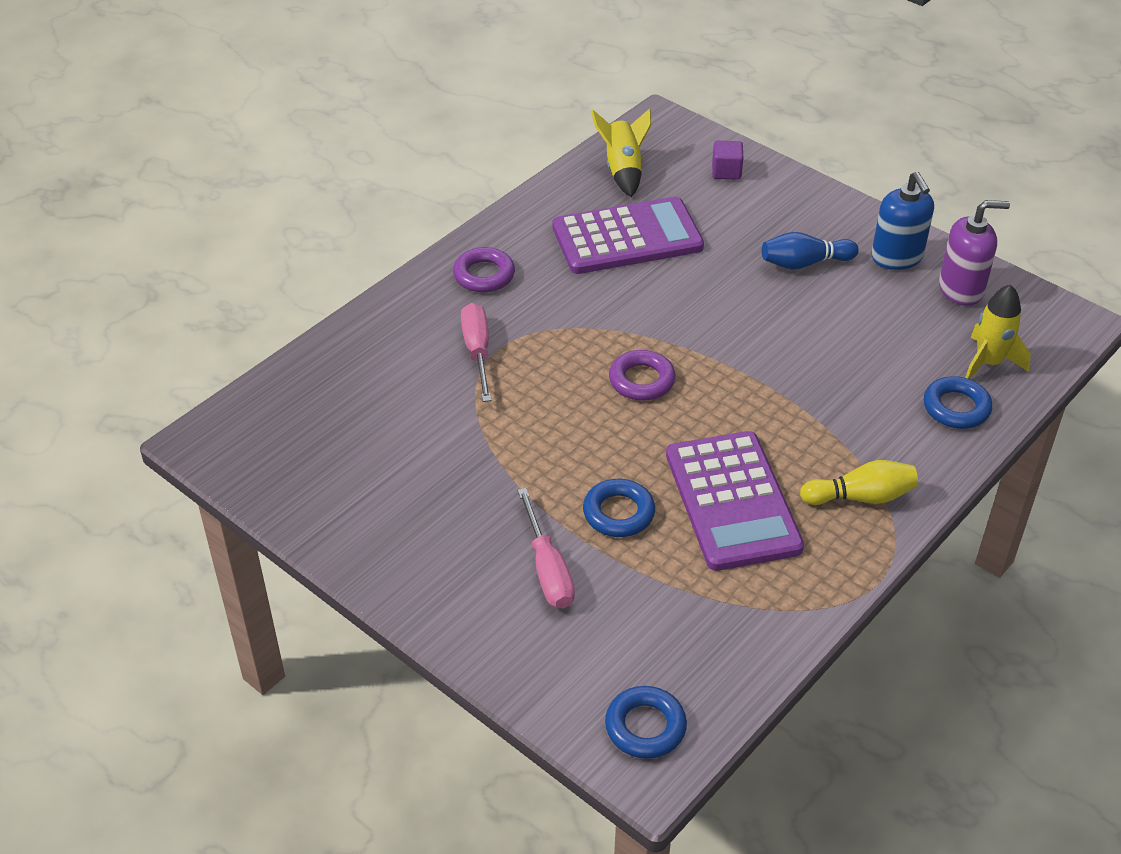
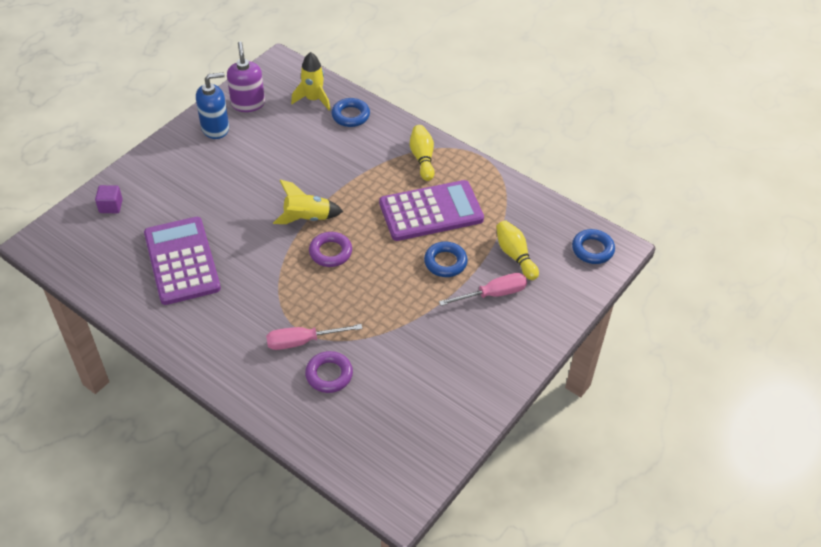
camera: 95 degrees left, 5 degrees up
purple ring [453,247,515,292] -> purple ring moved to [305,351,353,393]
yellow rocket [591,109,651,197] -> yellow rocket moved to [273,180,343,224]
blue bowling pin [762,232,859,269] -> none
none -> yellow bowling pin [496,220,539,280]

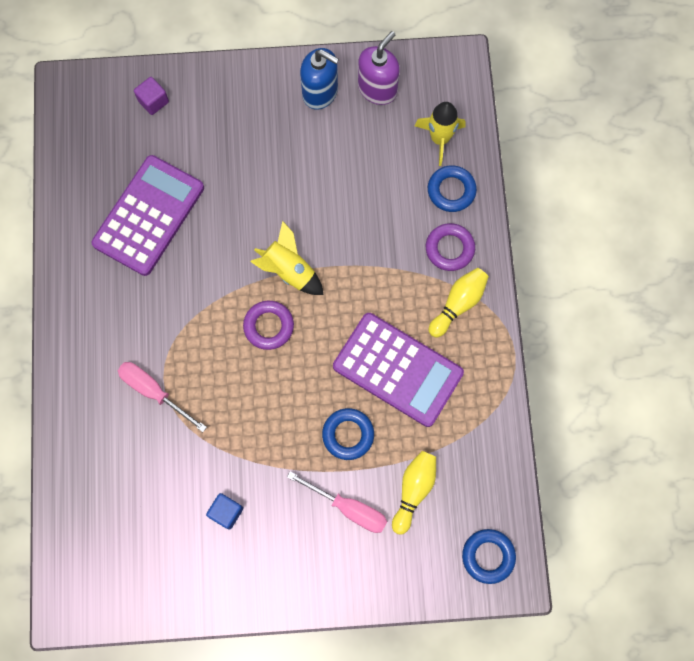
camera: 50 degrees right, 25 degrees up
purple ring [305,351,353,393] -> purple ring moved to [426,223,475,271]
none -> blue cube [206,493,243,530]

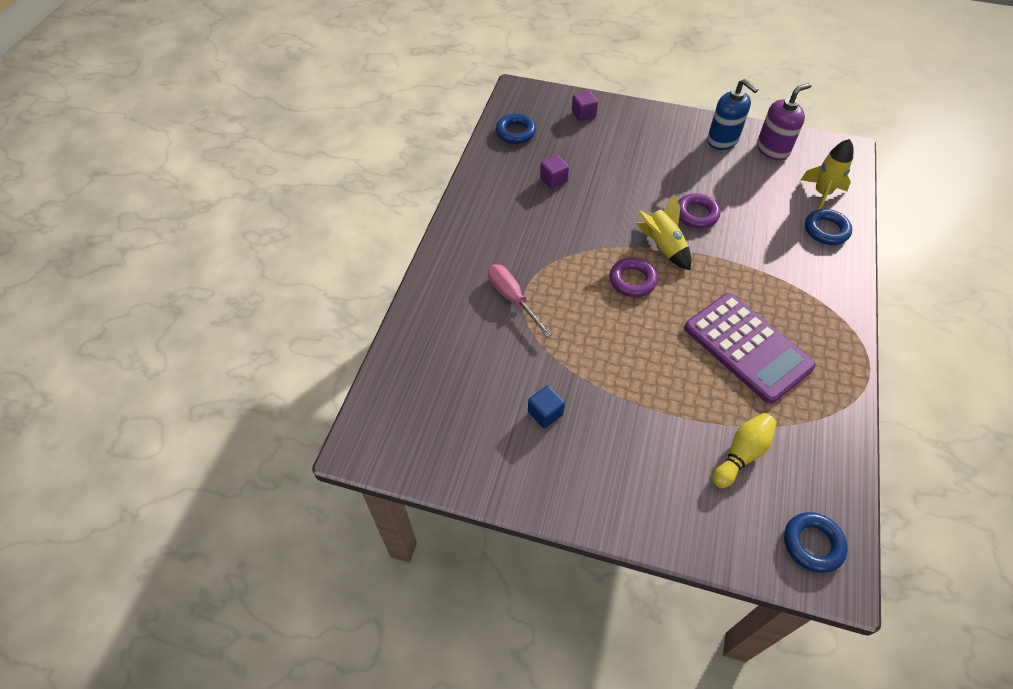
camera: 20 degrees right, 20 degrees down
purple calculator [91,155,204,276] -> purple cube [540,155,569,189]
pink screwdriver [287,471,387,533] -> none
blue ring [322,408,374,460] -> blue ring moved to [496,114,536,144]
purple ring [426,223,475,271] -> purple ring moved to [678,193,720,228]
yellow bowling pin [429,268,489,338] -> none

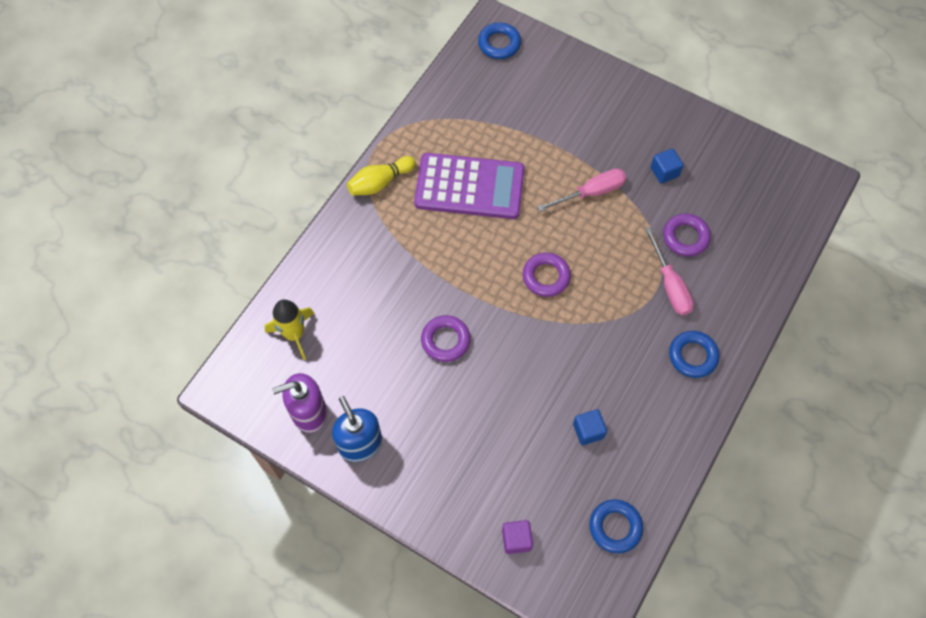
camera: 165 degrees left, 10 degrees up
purple cube [540,155,569,189] -> blue cube [573,409,607,445]
yellow rocket [636,194,691,270] -> none
purple calculator [684,293,816,404] -> purple calculator turned 120 degrees clockwise [414,153,525,219]
yellow bowling pin [713,413,777,488] -> yellow bowling pin moved to [347,156,416,196]
blue ring [805,209,852,245] -> blue ring moved to [669,331,720,378]
none -> pink screwdriver [537,168,627,212]
none -> purple ring [663,213,711,257]

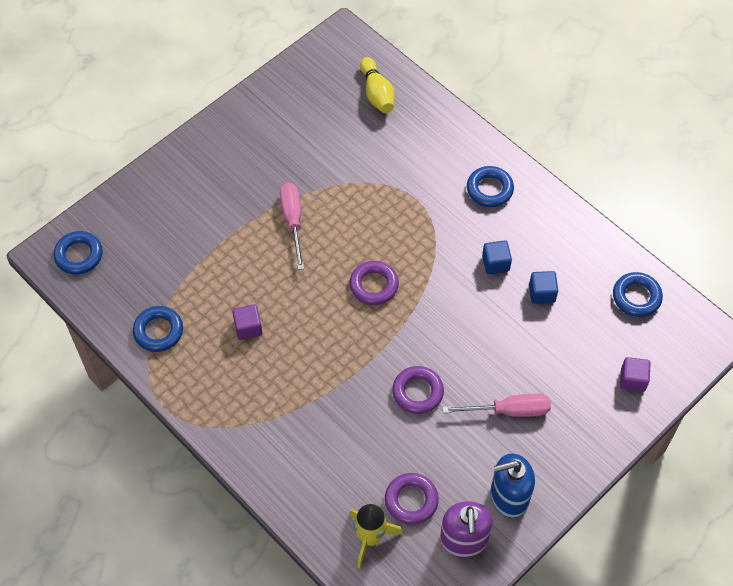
camera: 75 degrees left, 5 degrees down
yellow bowling pin [347,156,416,196] -> yellow bowling pin moved to [360,57,395,113]
purple calculator [414,153,525,219] -> purple cube [232,304,262,340]
pink screwdriver [645,227,694,315] -> pink screwdriver moved to [443,394,551,417]
blue cube [651,148,684,183] -> blue cube moved to [482,240,512,274]
purple ring [663,213,711,257] -> purple ring moved to [385,473,439,525]
none -> blue ring [133,306,183,352]

